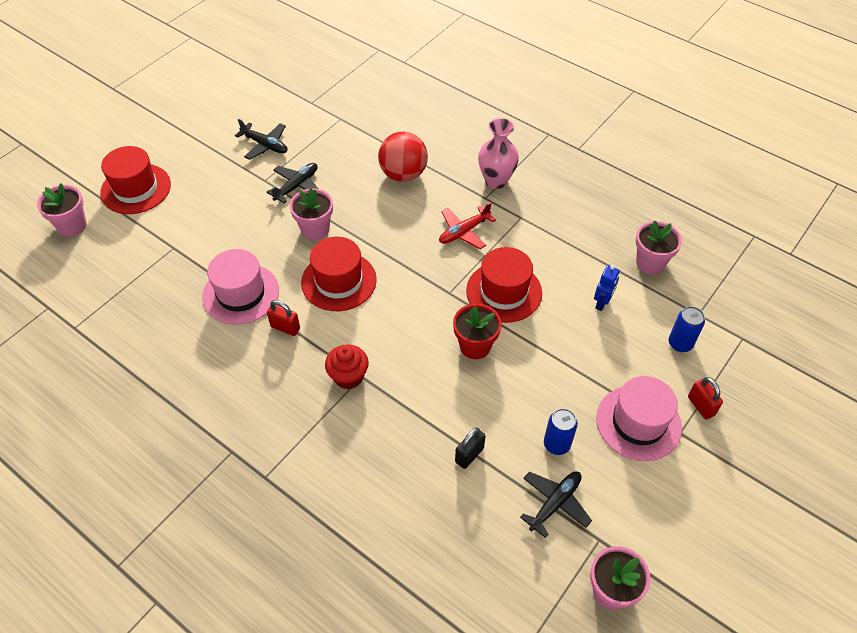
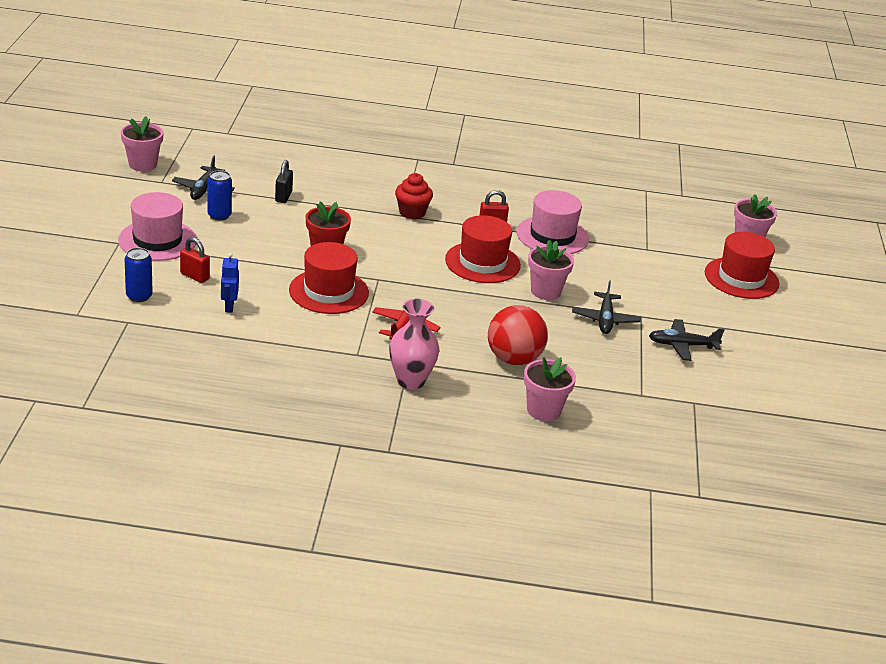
camera: 145 degrees right, 20 degrees down
pink flower pot [636,220,682,274] -> pink flower pot moved to [524,357,576,421]
red padlock [688,377,723,420] -> red padlock moved to [180,237,210,283]

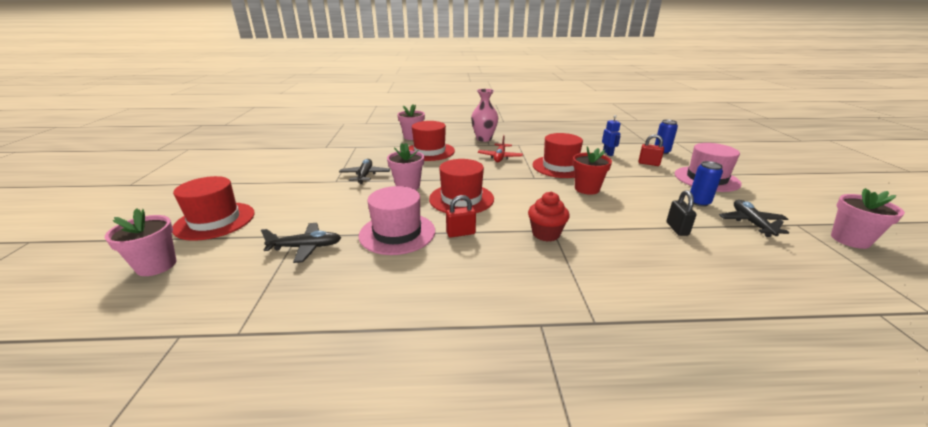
camera: 175 degrees right, 5 degrees down
red ball [488,305,548,365] -> red hat [409,121,455,161]
black plane [649,319,725,361] -> black plane moved to [261,223,341,263]

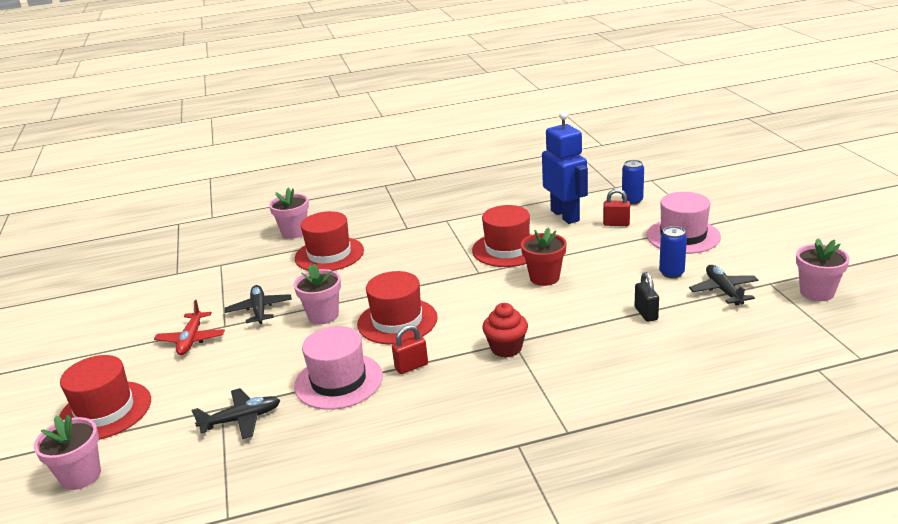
camera: 10 degrees left, 0 degrees up
pink vase [471,89,498,142] -> none
red plane [478,135,523,162] -> red plane moved to [154,300,225,355]
blue robot [602,115,621,156] -> blue robot [542,111,588,224], size x2.12

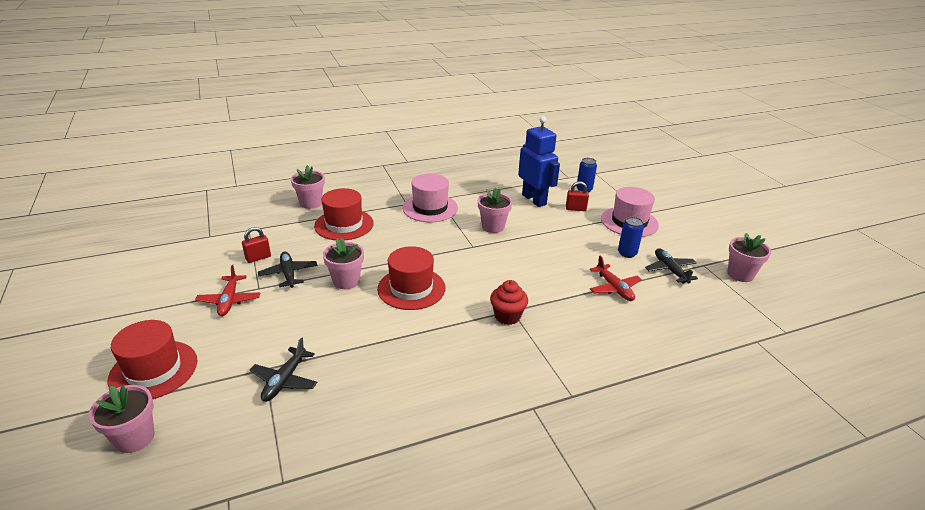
camera: 10 degrees left, 5 degrees up
black plane [191,388,280,439] -> black plane turned 135 degrees clockwise [250,337,317,402]
pink hat [294,326,383,410] -> pink hat moved to [403,174,458,222]
red padlock [392,325,428,374] -> red padlock moved to [242,227,271,263]
red hat [472,205,531,267] -> pink flower pot [478,188,512,233]
red flower pot [521,228,567,286] -> none
black padlock [635,272,659,322] -> red plane [590,256,642,301]

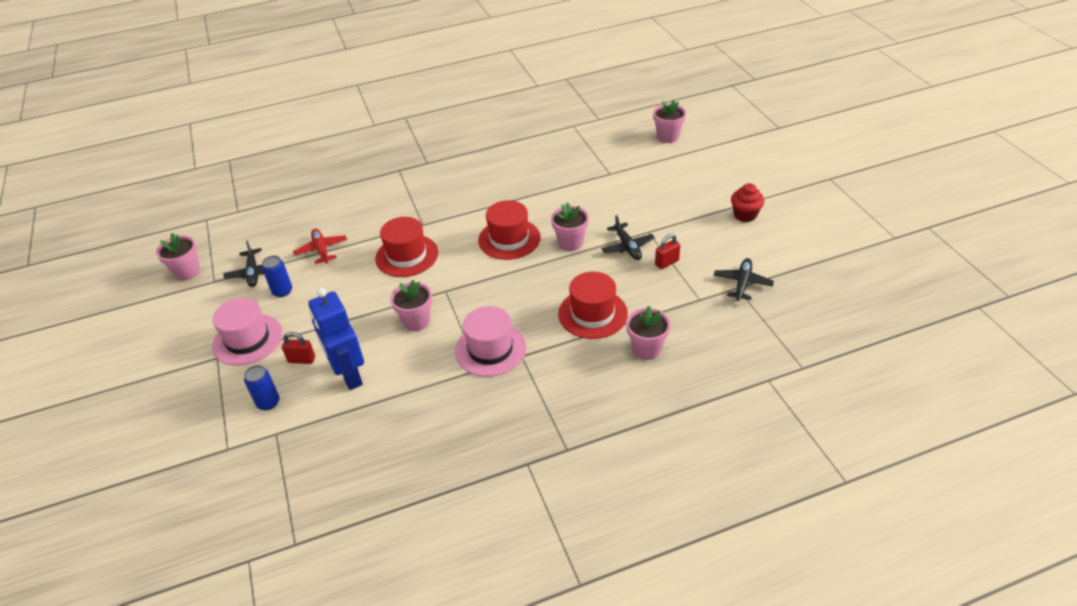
camera: 175 degrees left, 10 degrees up
red hat [107,320,197,399] -> red hat moved to [375,217,438,277]
red plane [195,265,260,316] -> none
black plane [250,337,317,402] -> black plane moved to [714,258,774,301]
red cupcake [490,280,528,325] -> red cupcake moved to [731,183,764,222]

